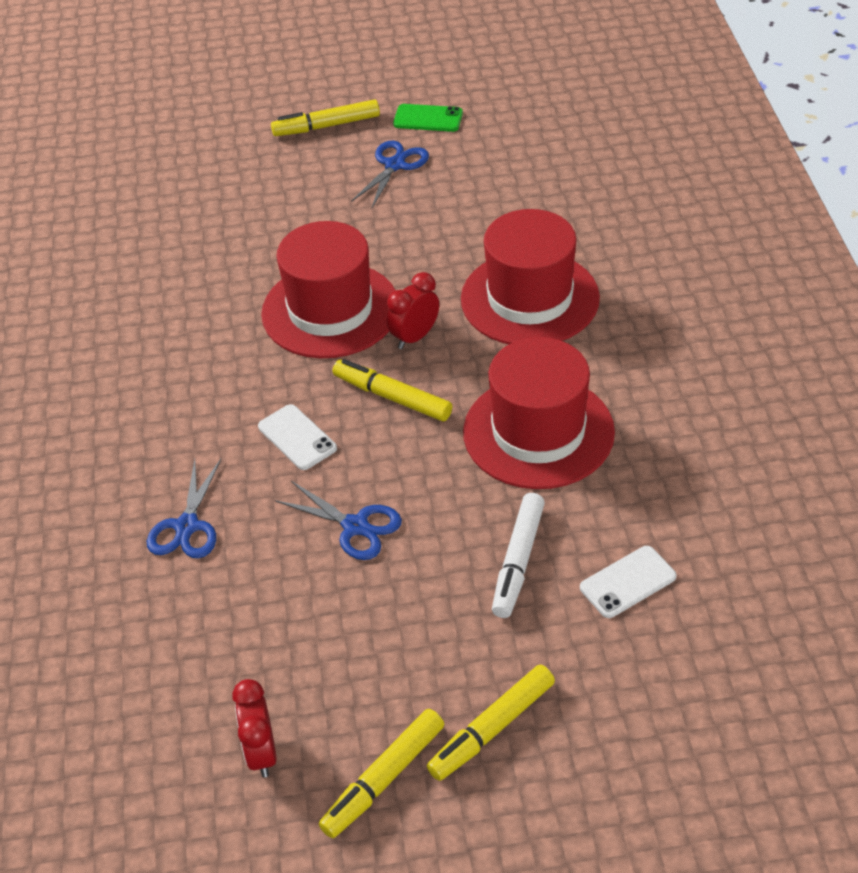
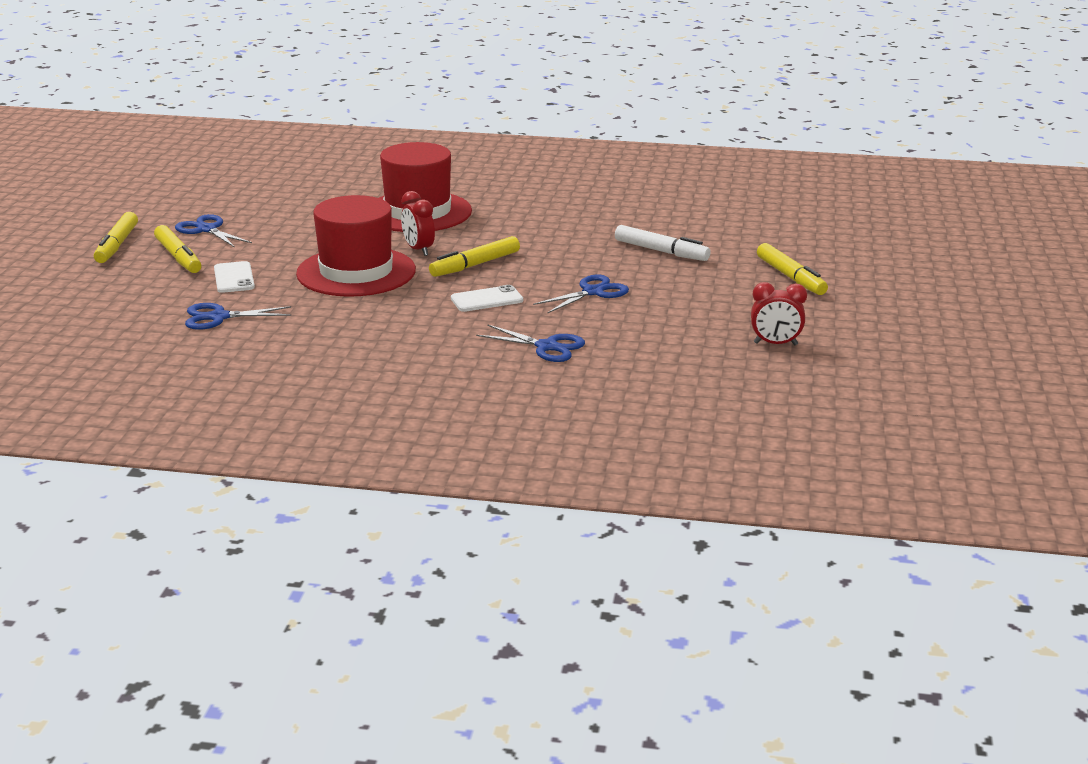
camera: 75 degrees left, 20 degrees down
yellow marker [319,709,444,838] -> yellow marker moved to [154,225,201,273]
green phone [393,104,463,132] -> none
red hat [463,337,615,489] -> none
white phone [580,546,677,618] -> white phone moved to [214,261,255,293]
none -> blue scissors [185,303,291,330]

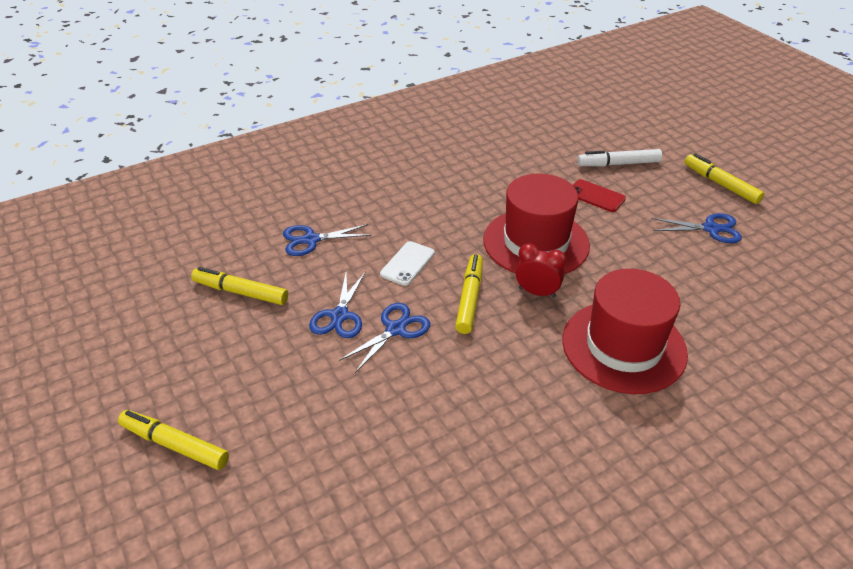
camera: 140 degrees right, 15 degrees up
yellow marker [154,225,201,273] -> yellow marker moved to [191,267,288,305]
blue scissors [185,303,291,330] -> blue scissors moved to [339,303,430,373]
white phone [214,261,255,293] -> red phone [573,179,626,212]
white marker [615,225,711,261] -> white marker moved to [577,149,662,166]
red clock [751,282,807,345] -> none

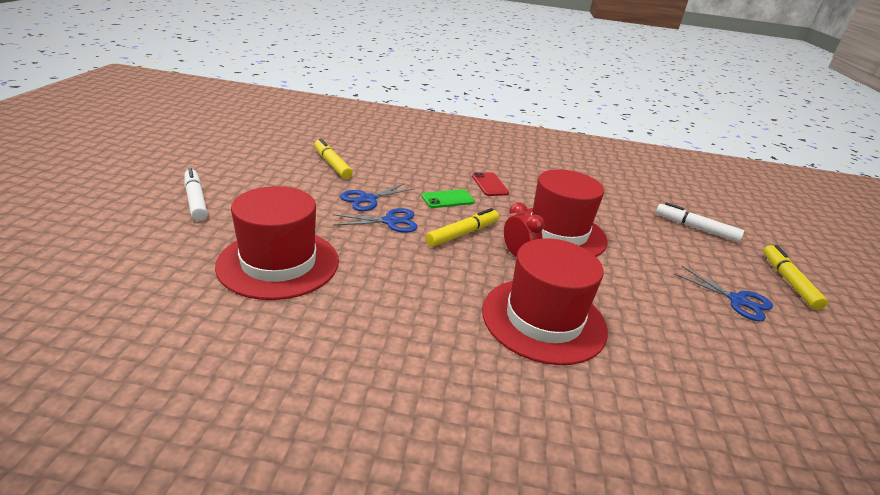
camera: 35 degrees right, 10 degrees down
yellow marker [118,410,229,470] -> white marker [185,168,208,221]
blue scissors [283,224,372,256] -> none
white phone [380,241,435,286] -> green phone [421,189,475,208]
red phone [573,179,626,212] -> red phone moved to [472,172,509,196]
none -> red hat [215,186,339,300]

